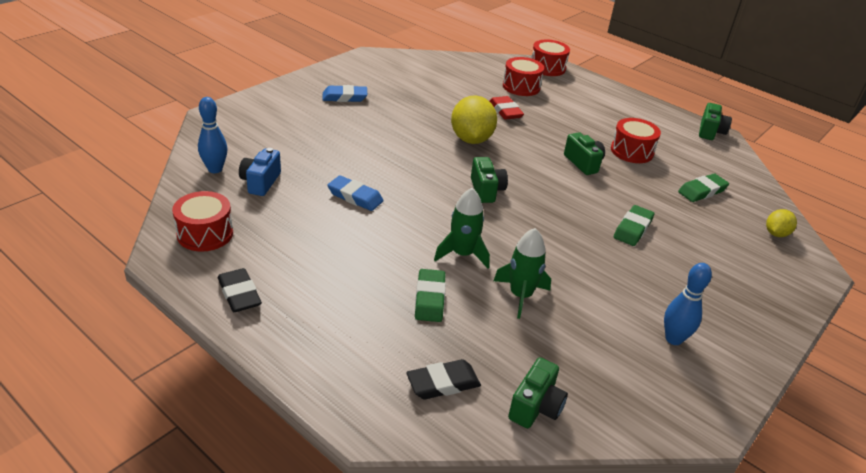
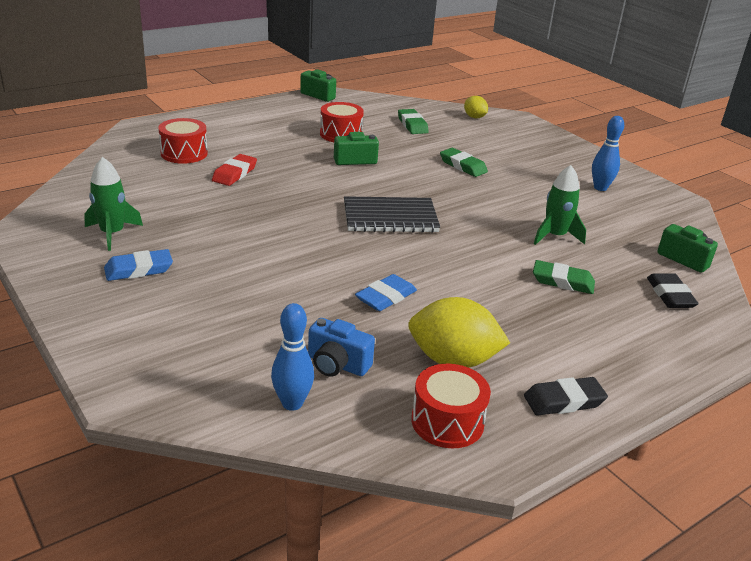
camera: 75 degrees left, 5 degrees down
blue eraser [322,85,367,102] -> blue eraser turned 60 degrees clockwise [104,249,173,281]
green rocket [434,188,490,268] -> green rocket moved to [84,157,143,251]
yellow lemon [451,95,497,144] -> yellow lemon moved to [408,297,510,368]
green camera [471,157,508,203] -> black notebook [344,196,440,233]
red eraser [489,96,524,120] -> red eraser turned 60 degrees counterclockwise [212,154,257,186]
red drum [531,40,570,76] -> none

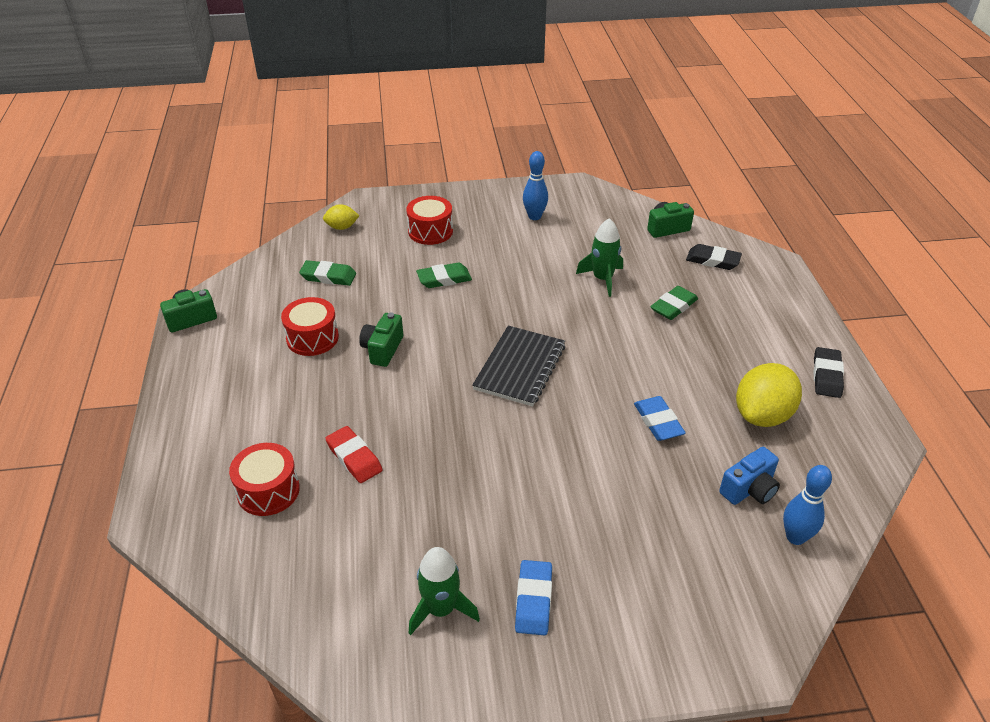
camera: 60 degrees left, 10 degrees up
red drum [411,364,491,448] -> red drum moved to [406,196,453,245]

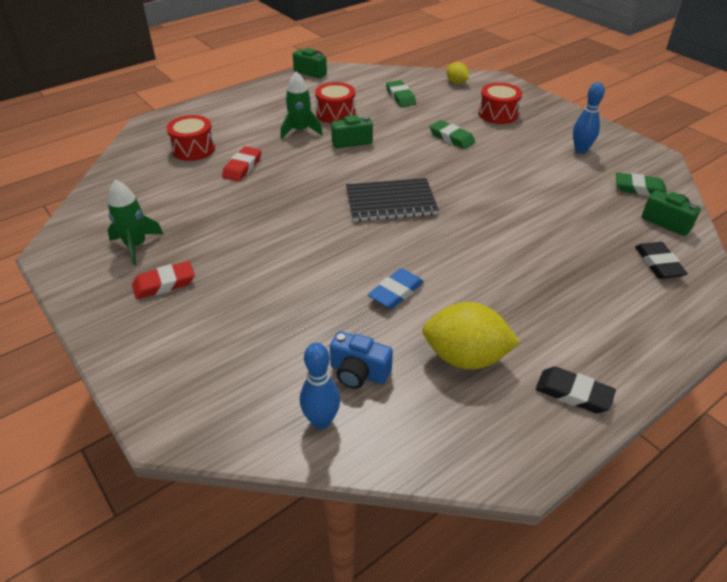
camera: 60 degrees right, 0 degrees up
blue eraser [515,560,552,635] -> red eraser [132,261,195,299]
green rocket [576,218,623,297] -> green rocket moved to [280,72,323,139]
green eraser [650,286,698,320] -> green eraser moved to [616,173,667,196]
black eraser [813,347,844,398] -> black eraser turned 45 degrees clockwise [535,367,616,413]

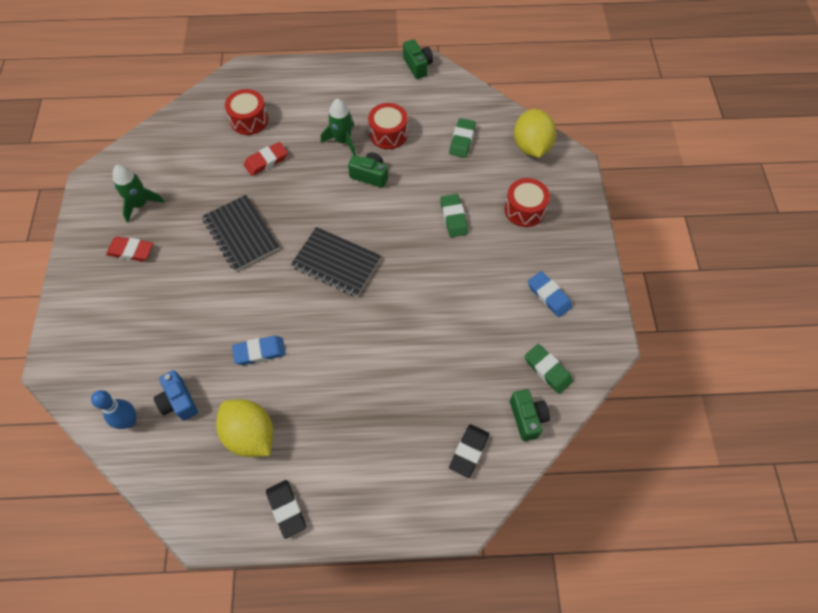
camera: 35 degrees right, 20 degrees up
yellow lemon [447,62,469,84] -> yellow lemon [514,109,556,158], size x1.88
blue bowling pin [573,82,605,153] -> blue eraser [528,271,573,318]
none -> black notebook [202,195,279,271]

